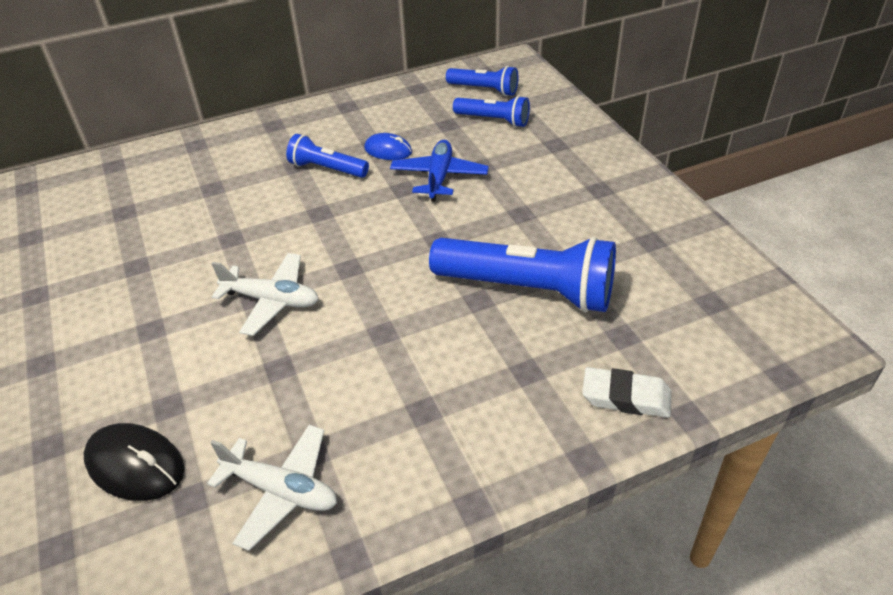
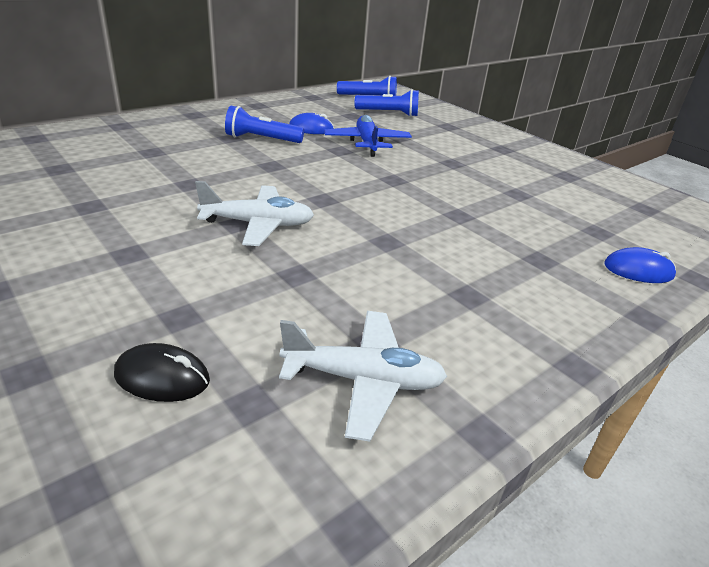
camera: 20 degrees left, 10 degrees down
black mouse [83,423,184,501] -> black mouse [114,343,210,402], size x0.66
blue flashlight [429,237,616,312] -> none
white eraser [582,367,671,418] -> blue mouse [604,247,676,283]

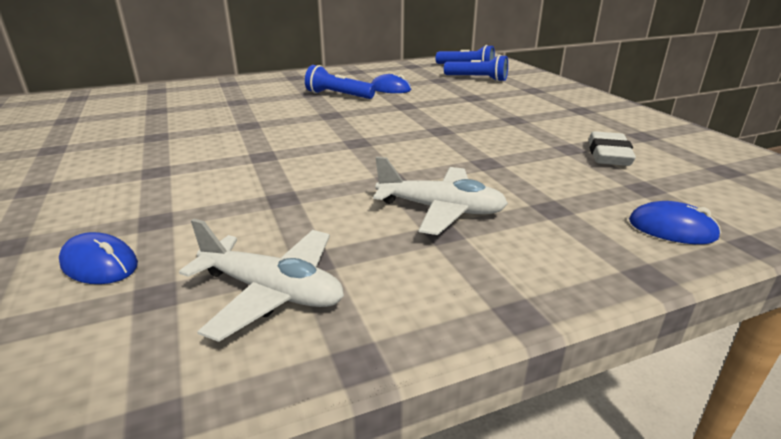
camera: 20 degrees right, 5 degrees down
black mouse [114,343,210,402] -> blue mouse [59,232,138,284]
white plane [195,181,314,246] -> white plane moved to [373,157,508,235]
blue plane [324,115,412,157] -> none
none -> white eraser [589,131,636,166]

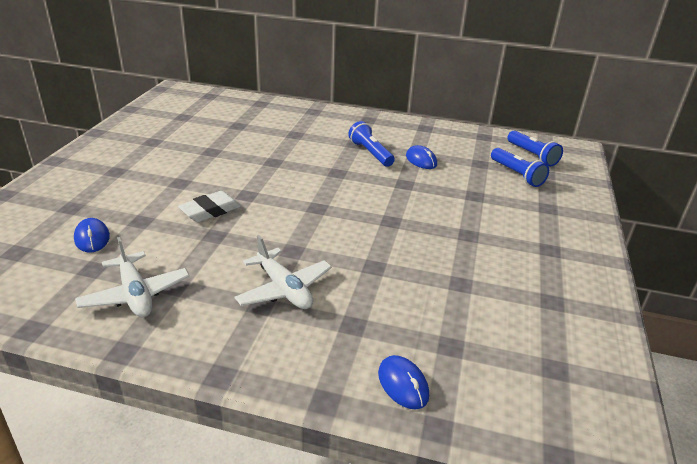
camera: 35 degrees right, 5 degrees up
white eraser [589,131,636,166] -> white eraser moved to [178,191,241,222]

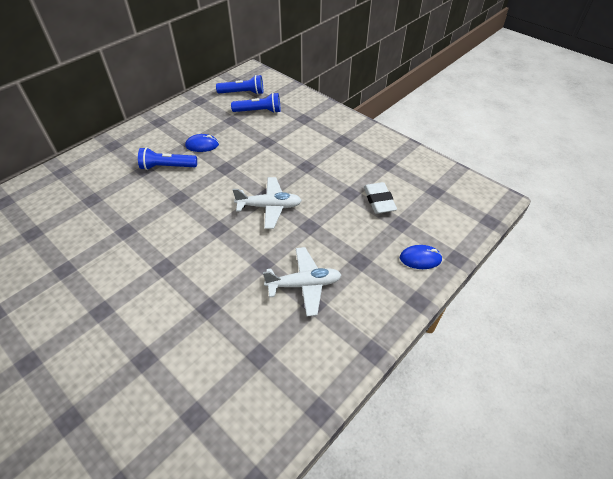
camera: 60 degrees left, 15 degrees up
blue mouse [74,218,110,253] -> none
white plane [75,237,190,317] -> white plane moved to [233,177,302,229]
white eraser [178,191,241,222] -> white eraser moved to [364,182,397,214]

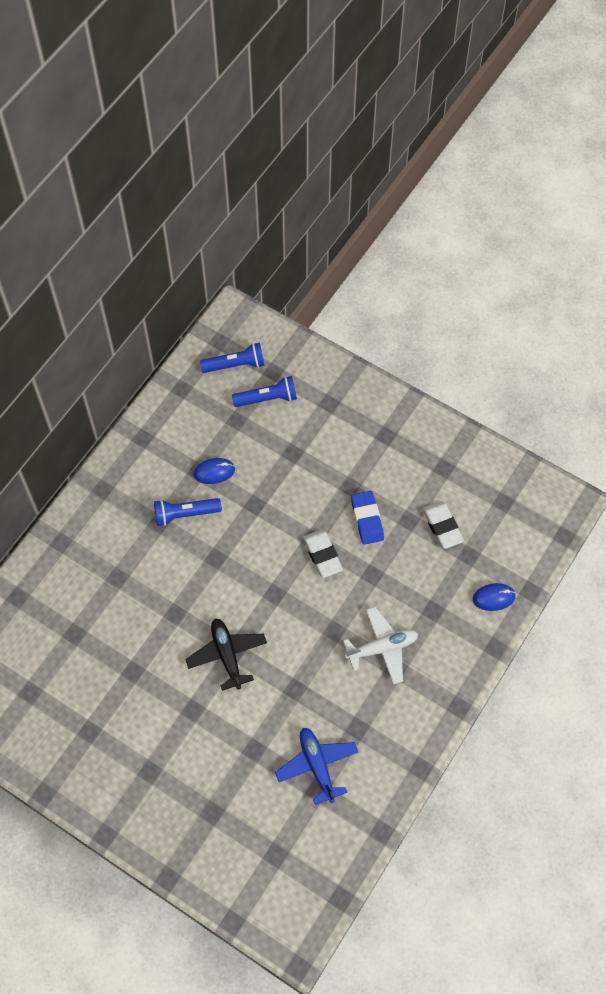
camera: 10 degrees left, 15 degrees up
white plane [233,177,302,229] -> white eraser [303,529,343,578]
none -> black plane [185,618,267,691]
none -> blue plane [275,728,358,805]
none -> blue eraser [351,491,384,545]

